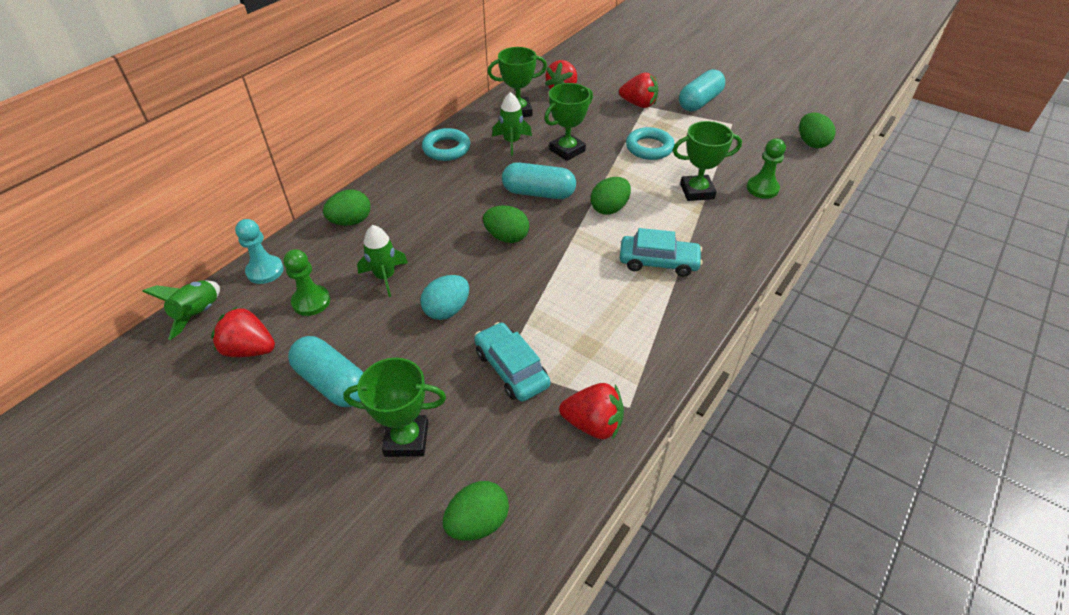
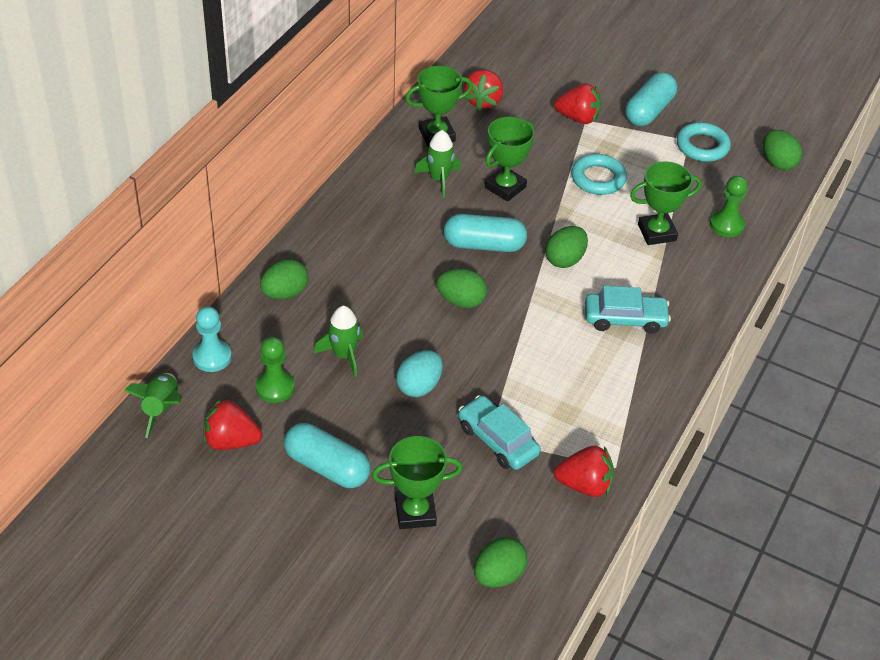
camera: 10 degrees left, 0 degrees up
turquoise ring [422,128,470,161] -> turquoise ring moved to [677,122,731,162]

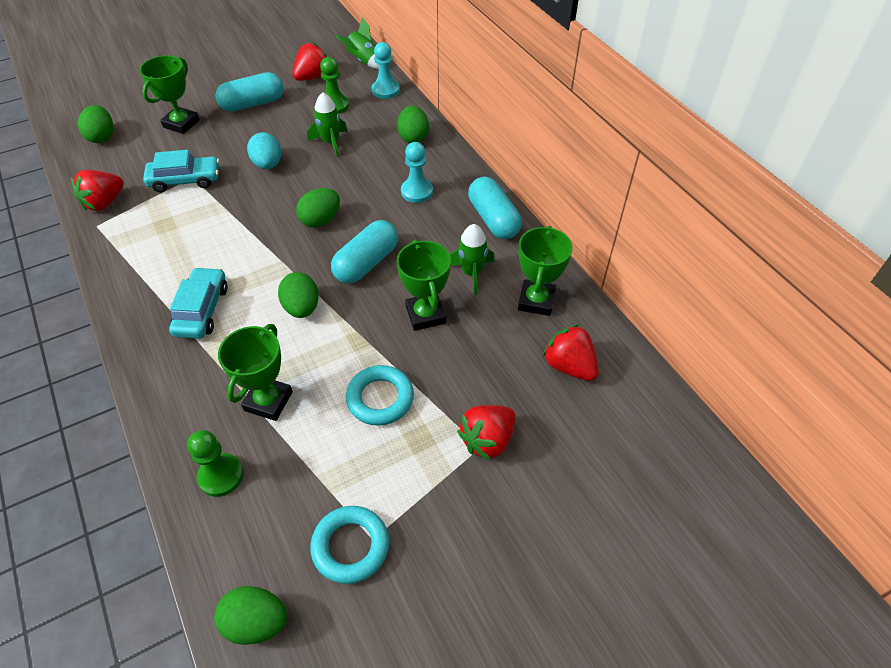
camera: 125 degrees right, 5 degrees up
turquoise car [585,286,671,334] -> turquoise car turned 150 degrees clockwise [169,267,228,339]
turquoise capsule [625,72,677,126] -> turquoise capsule moved to [468,177,522,239]
none -> turquoise pawn [401,142,433,203]

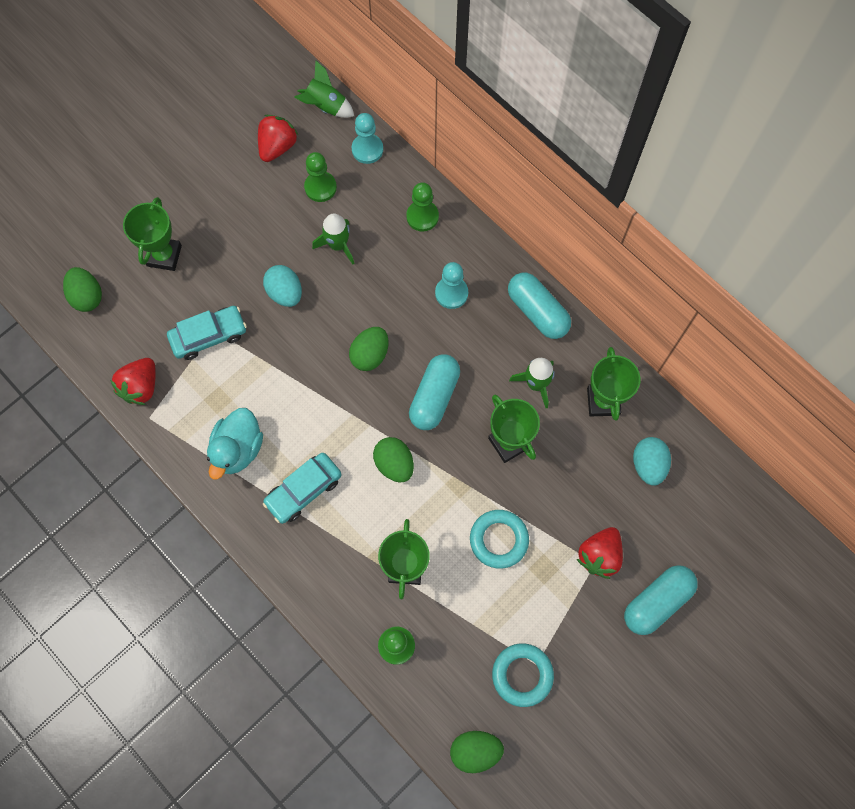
camera: 15 degrees left, 20 degrees up
turquoise car [169,267,228,339] -> turquoise car turned 120 degrees counterclockwise [263,453,342,524]
turquoise capsule [216,72,284,112] -> turquoise capsule moved to [624,565,698,635]
green egg [397,106,429,143] -> green pawn [406,182,439,232]
red strawberry [543,324,599,381] -> turquoise egg [633,437,671,486]
none -> turquoise duck [207,408,263,480]

